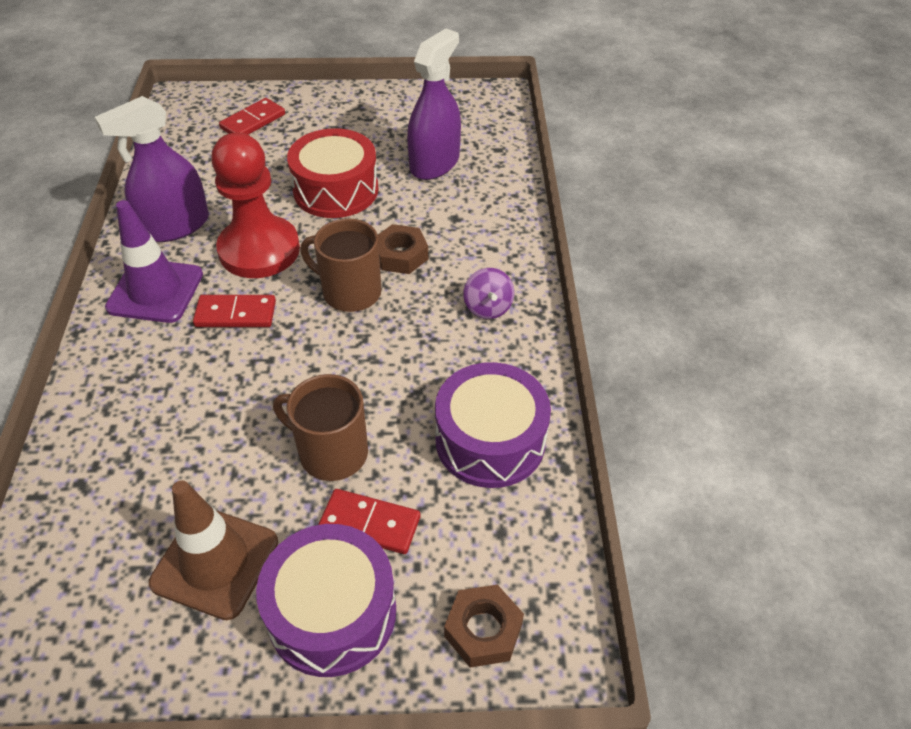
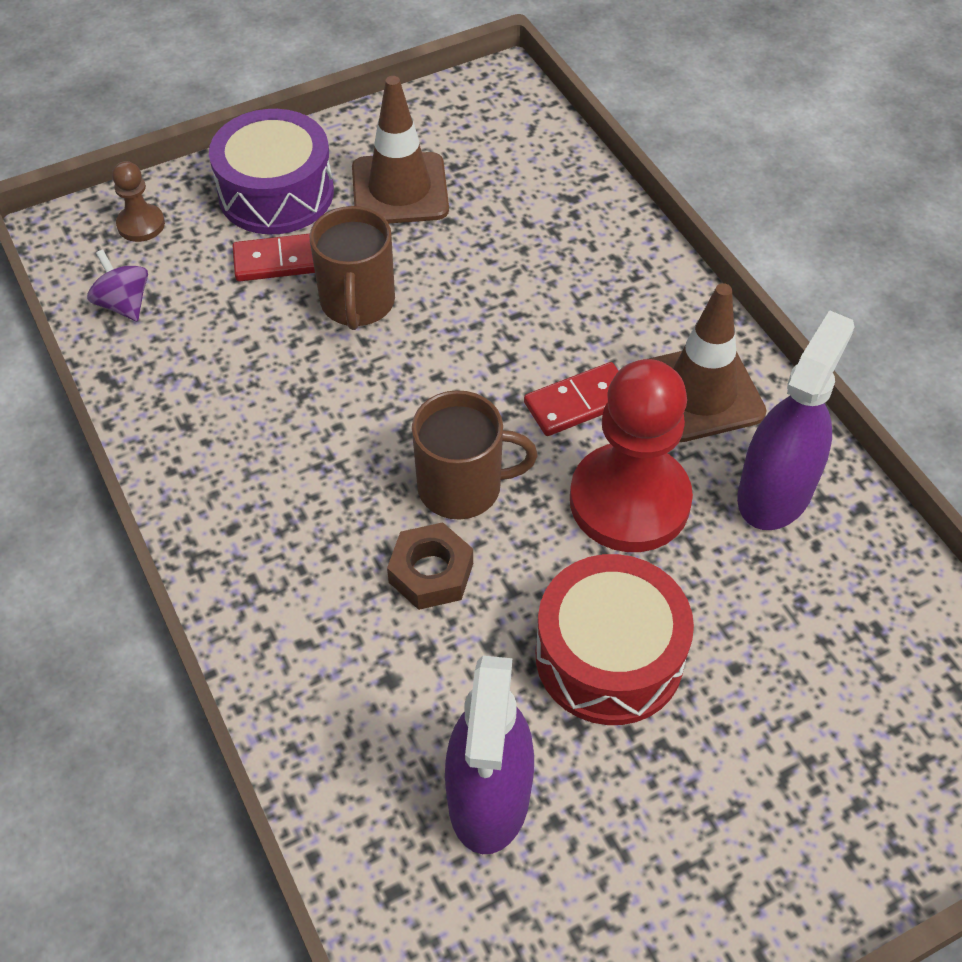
camera: 155 degrees right, 5 degrees up
purple traffic cone [105,200,203,323] -> brown traffic cone [649,283,767,442]
red domino [219,98,285,135] -> none
brown mug [273,374,368,481] -> brown mug turned 90 degrees clockwise [309,206,395,330]
purple drum [435,362,551,488] -> none
brown nut [444,584,524,668] -> brown pawn [112,161,165,242]
purple spinning top [463,268,514,319] -> purple spinning top moved to [87,249,148,321]

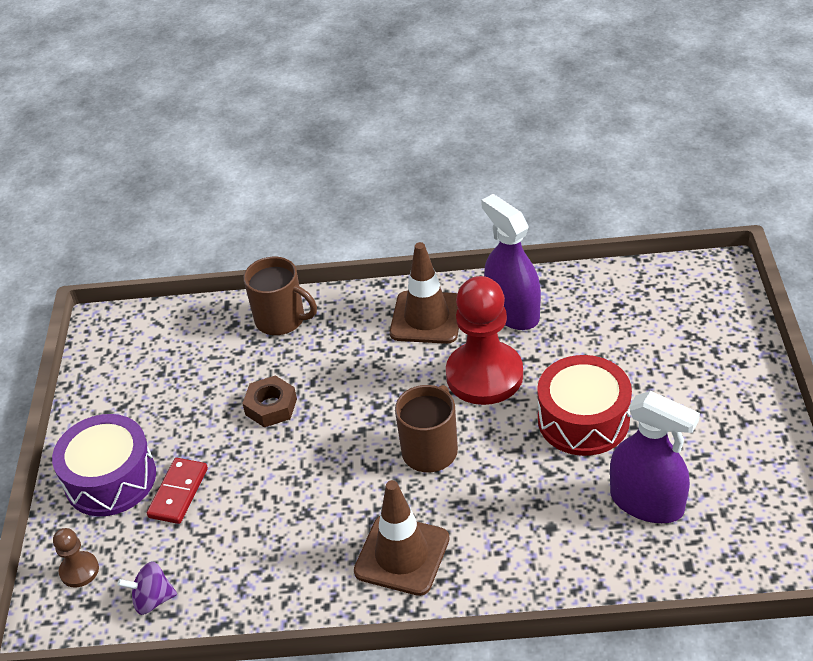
camera: 60 degrees left, 10 degrees down
brown mug [309,206,395,330] -> brown mug moved to [244,257,317,335]
brown traffic cone [352,76,449,224] -> brown traffic cone moved to [354,480,450,596]
brown nut [387,522,473,610] -> brown nut moved to [242,375,297,427]
red domino [524,362,619,436] -> none

